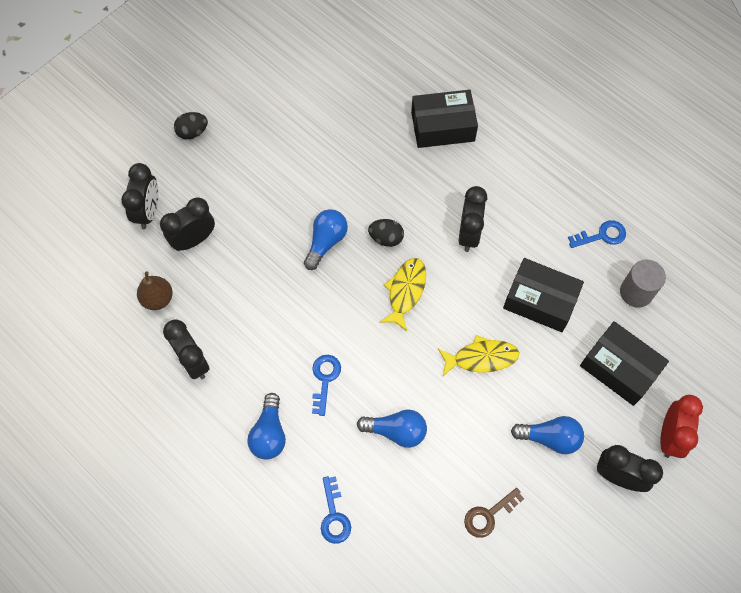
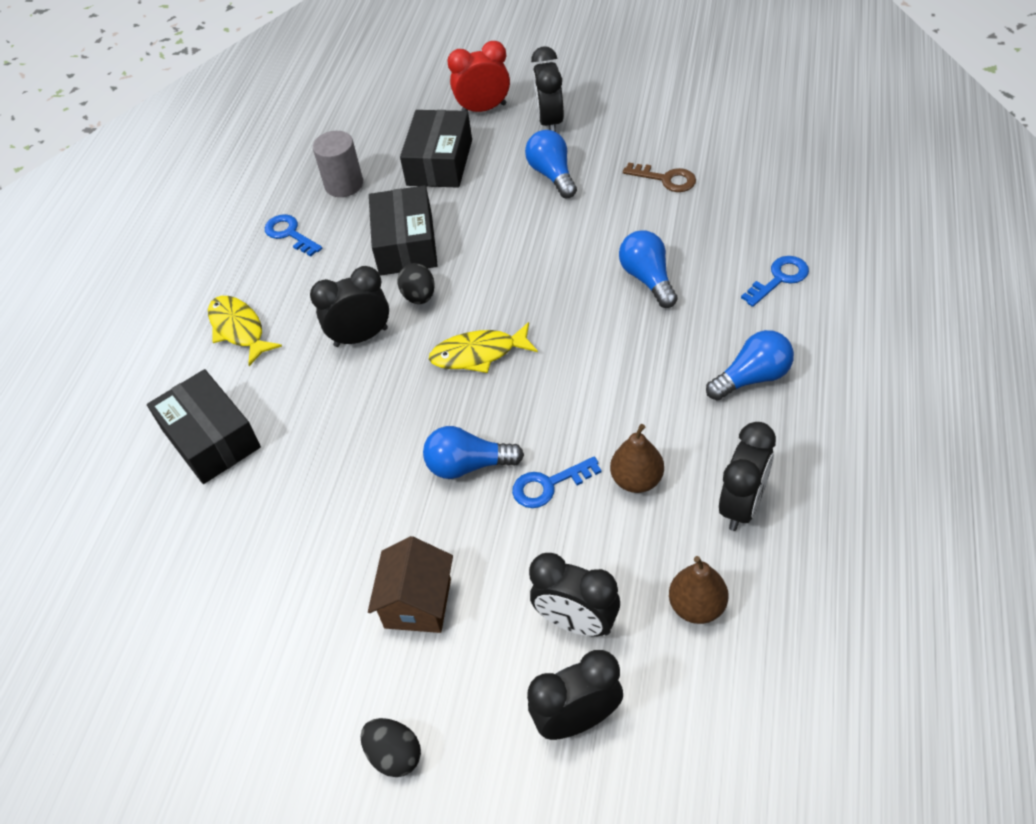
camera: 115 degrees left, 15 degrees down
blue key [312,355,341,416] -> blue key moved to [512,457,601,508]
black egg [368,219,404,247] -> black egg moved to [398,263,435,304]
yellow fish [438,335,519,376] -> yellow fish moved to [208,296,282,366]
none -> brown house [368,536,453,633]
none -> brown pear [610,424,664,493]

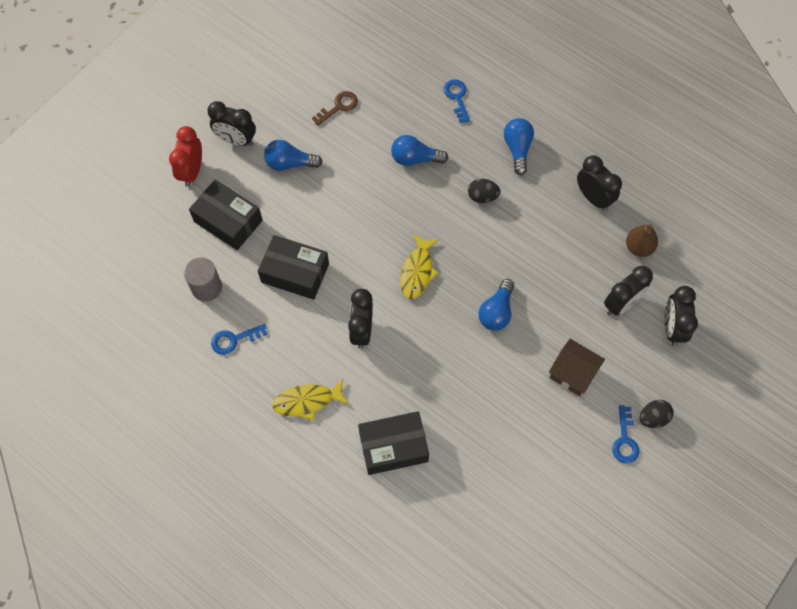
camera: 70 degrees left, 15 degrees up
black egg [398,263,435,304] -> black egg moved to [468,179,501,203]
blue key [512,457,601,508] -> blue key moved to [612,405,640,464]
brown pear [610,424,664,493] -> none

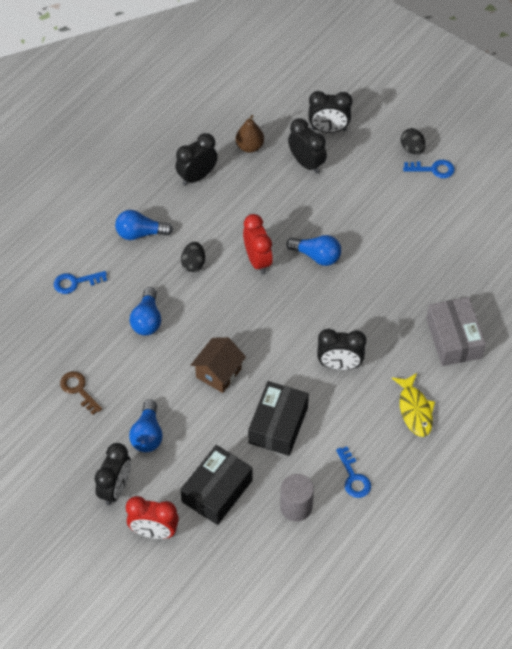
camera: 90 degrees left, 10 degrees down
black box [358,411,429,475] -> grey box [426,297,486,366]
yellow fish [400,234,439,299] -> none
brown house [549,339,605,396] -> brown house moved to [191,337,246,393]
none -> red clock [243,214,273,274]

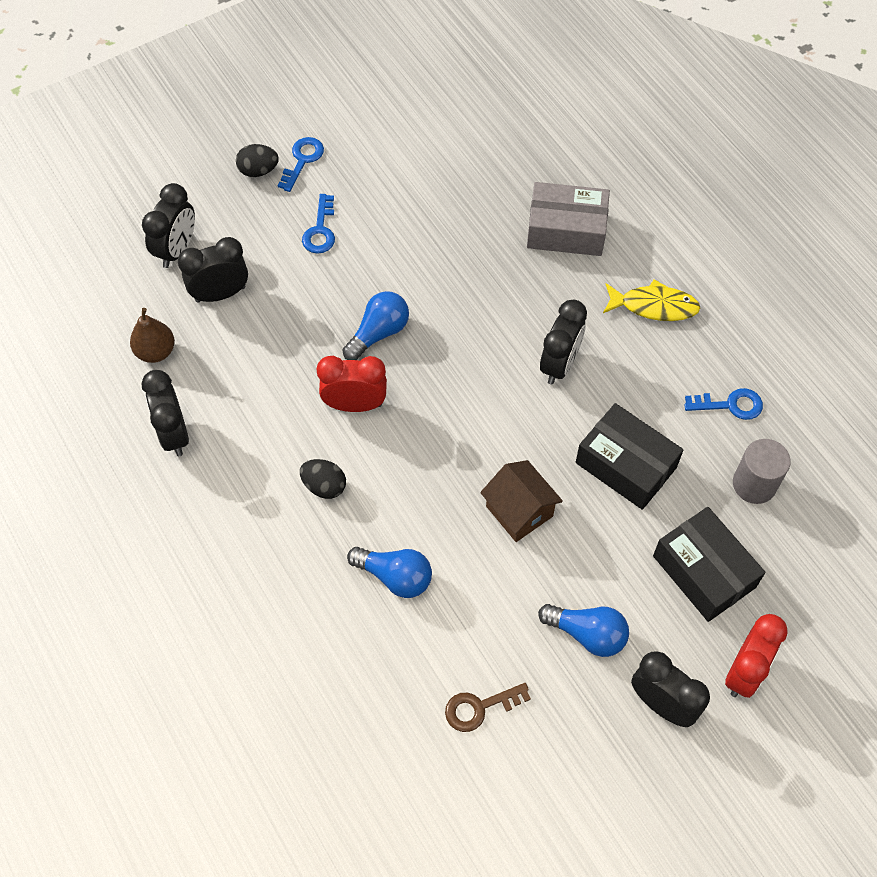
camera: 70 degrees left, 5 degrees up
blue key [54,271,107,294] -> blue key moved to [302,194,335,254]
blue light bulb [115,210,173,240] -> none

